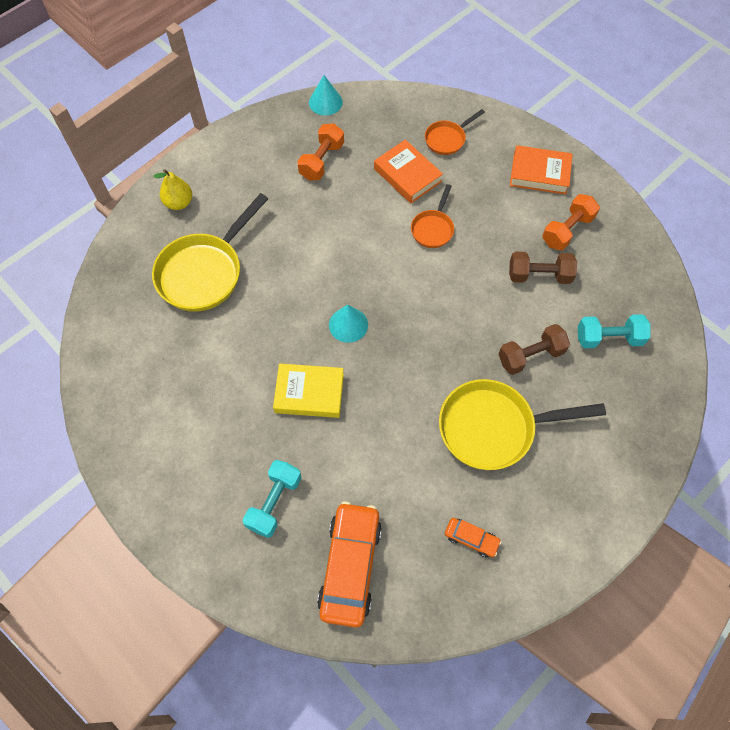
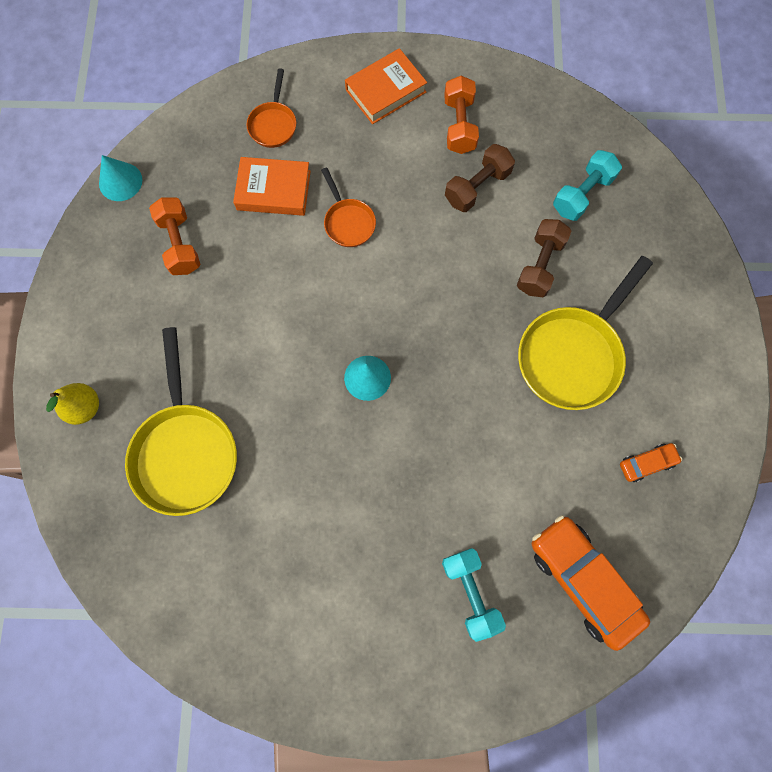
camera: 45 degrees left, 10 degrees up
yellow book [273,364,344,418] -> none

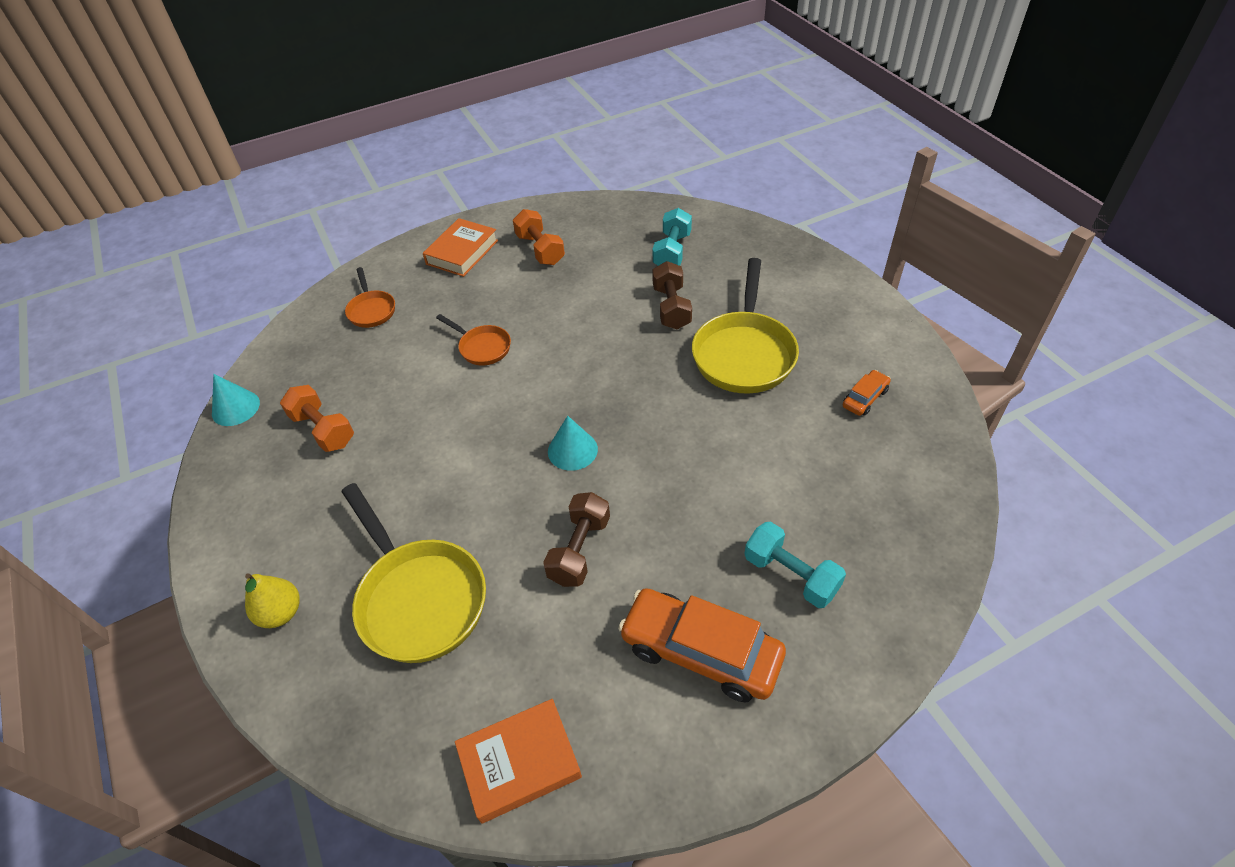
camera: 25 degrees left, 25 degrees down
orange book [233,157,311,216] -> orange book moved to [455,699,582,824]
brown dumbbell [445,144,515,212] -> brown dumbbell moved to [543,492,610,587]
orange car [532,515,650,651] -> orange car moved to [618,588,786,702]

